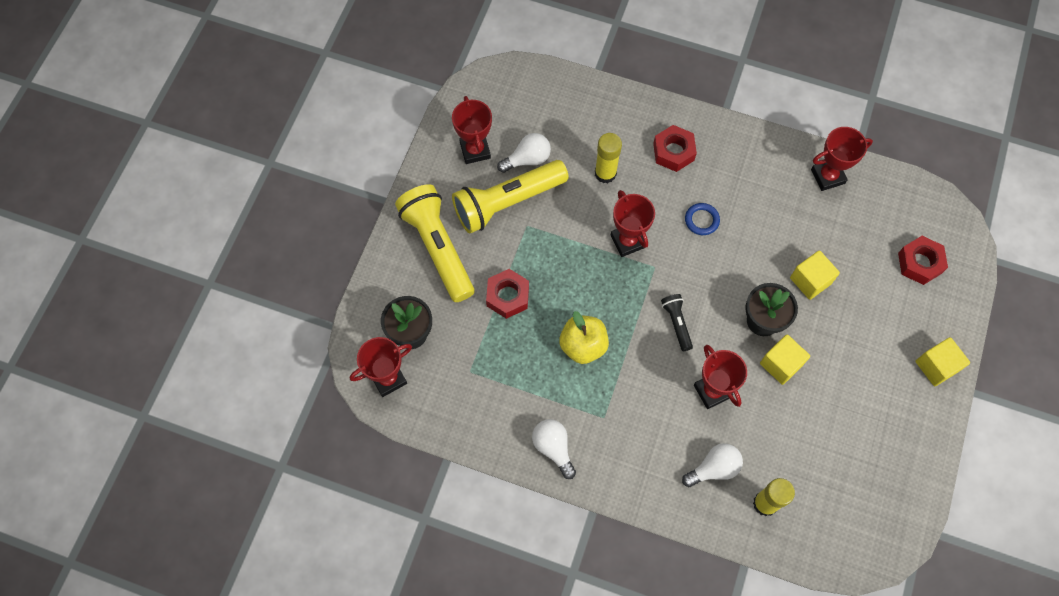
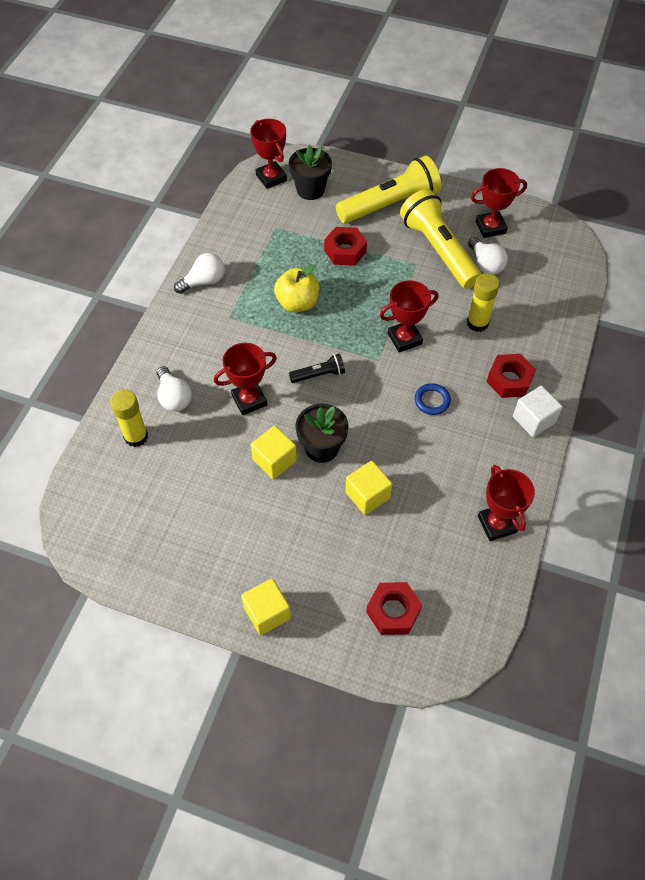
camera: 90 degrees right, 10 degrees down
none -> white cube [513,386,563,437]

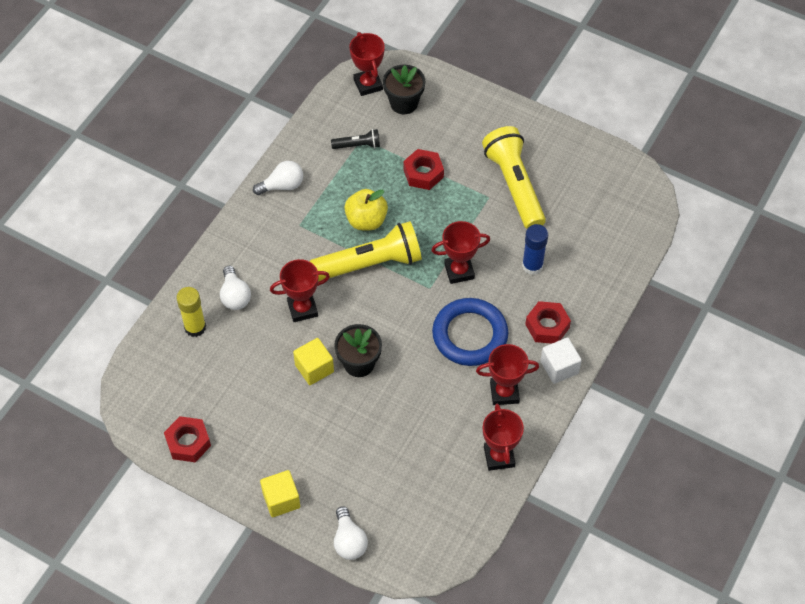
camera: 10 degrees right, 0 degrees up
black flashlight [289,354,345,383] -> black flashlight moved to [331,129,380,149]
yellow flashlight [336,156,441,224] -> yellow flashlight moved to [309,221,422,281]
yellow cube [345,461,392,515] -> none
red nut [366,582,422,635] -> red nut moved to [164,416,211,462]
blue ring [414,383,451,415] -> blue ring [432,298,508,366], size x2.24
yellow glue stick [467,273,500,332] -> blue glue stick [522,224,548,275]
white light bulb [468,237,508,275] -> white light bulb moved to [334,506,368,560]
red trophy [471,168,527,238] -> red trophy moved to [476,344,539,405]

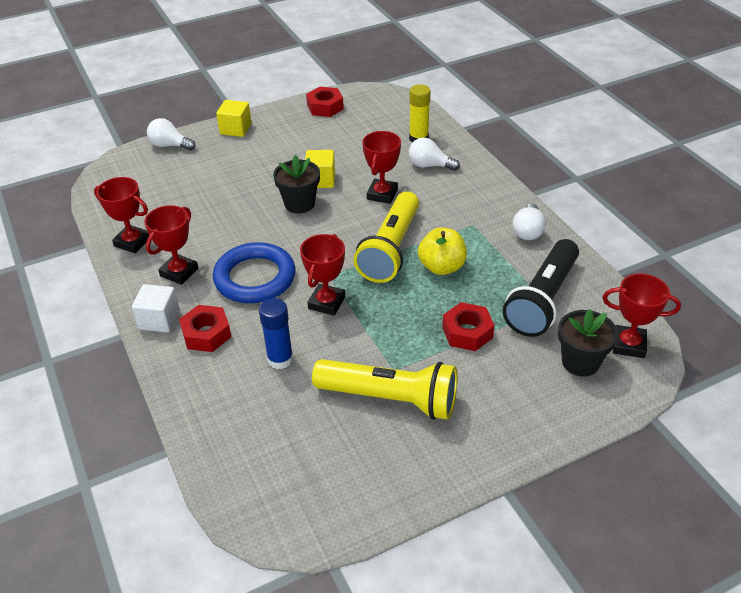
camera: 125 degrees right, 15 degrees down
black flashlight [331,129,380,149] -> black flashlight [503,239,579,337], size x2.16

